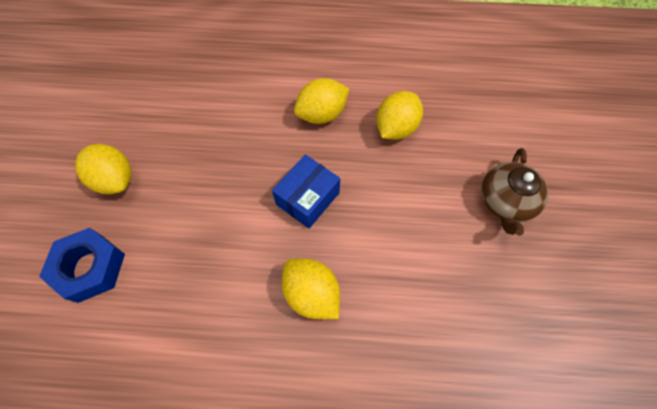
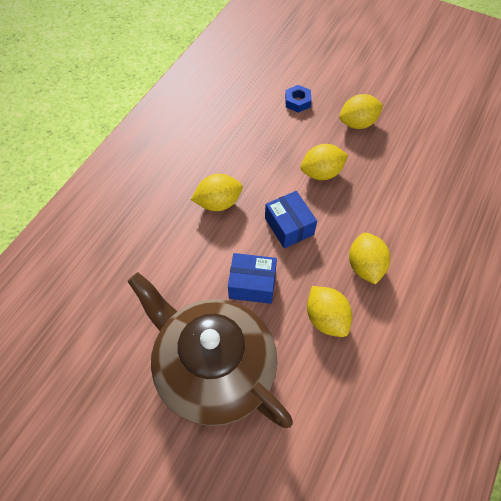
camera: 115 degrees right, 5 degrees down
blue nut [39,228,125,303] -> blue nut [285,85,312,113], size x0.64
brown teapot [481,148,549,236] -> brown teapot [127,272,293,428], size x2.06
none -> blue box [228,253,277,304]
none -> yellow lemon [300,144,348,180]

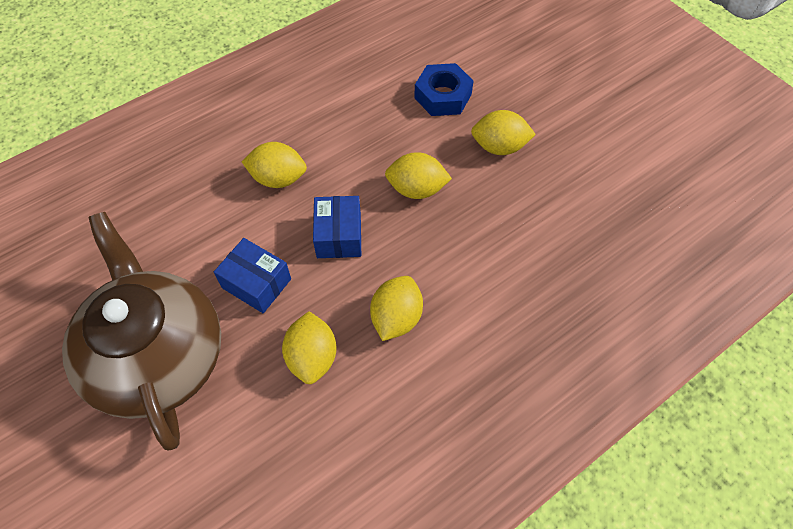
camera: 25 degrees right, 0 degrees up
blue nut [285,85,312,113] -> blue nut [414,63,474,116], size x1.56

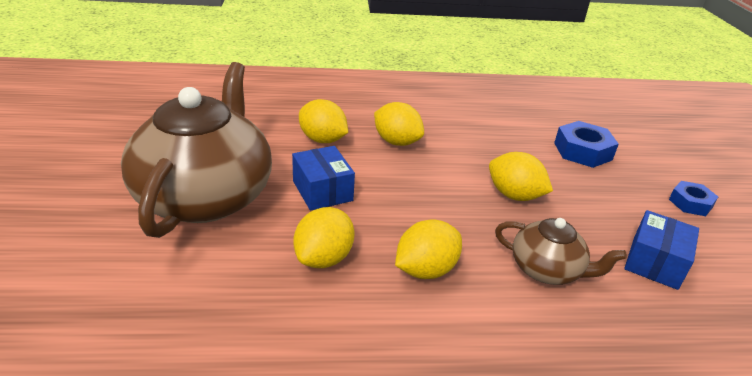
camera: 30 degrees right, 25 degrees down
blue box [313,196,361,258] -> blue box moved to [624,210,699,290]
yellow lemon [471,110,536,155] -> yellow lemon moved to [299,99,348,143]
none -> brown teapot [495,218,627,285]
none -> blue nut [669,181,718,216]

